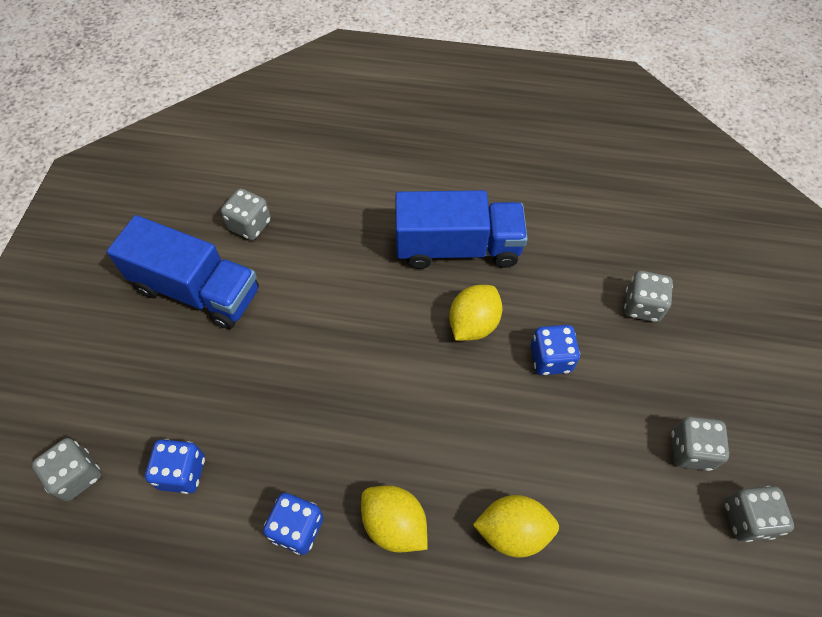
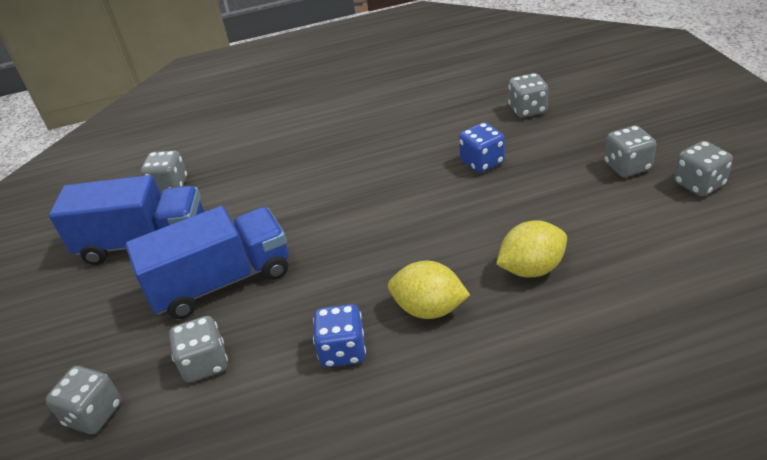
camera: 20 degrees left, 20 degrees down
blue dice [145,439,205,494] -> grey dice [169,316,228,383]
blue truck [395,190,528,269] -> blue truck moved to [125,206,289,319]
yellow lemon [449,285,503,341] -> none

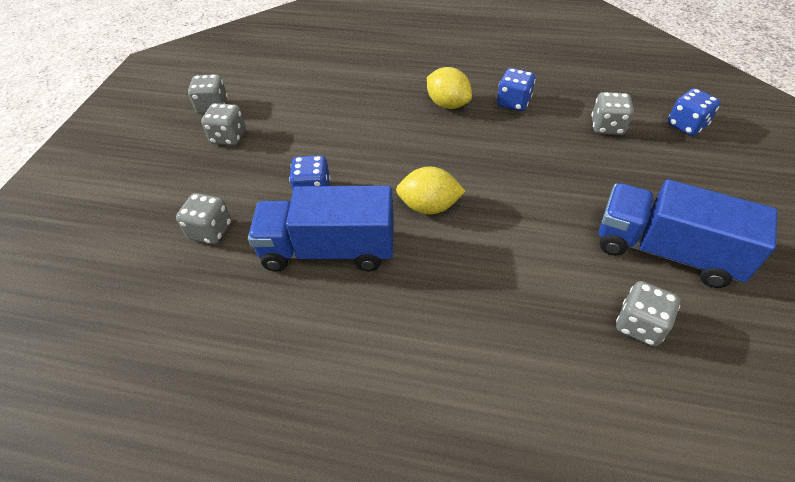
camera: 155 degrees left, 10 degrees up
grey dice [46,366,122,435] -> blue dice [668,88,720,136]
blue truck [125,206,289,319] -> blue truck moved to [248,186,394,271]
yellow lemon [496,220,567,277] -> yellow lemon moved to [396,166,466,215]

